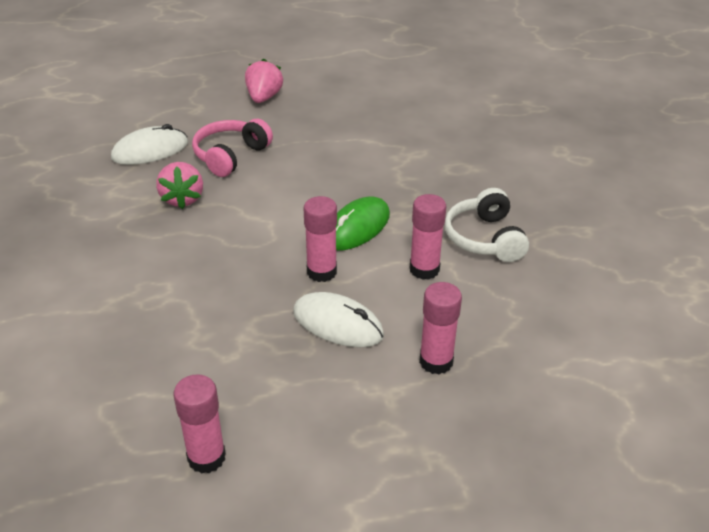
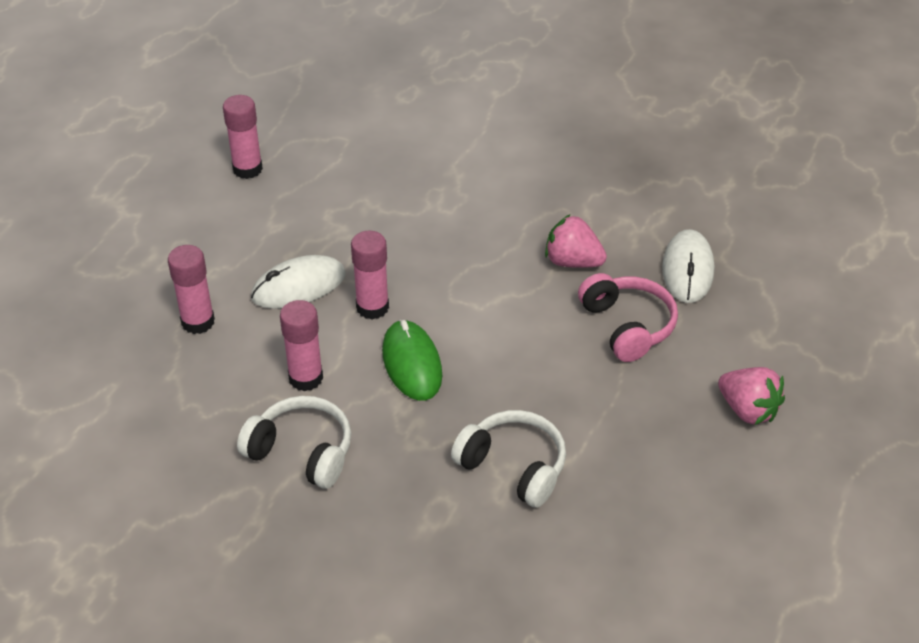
camera: 125 degrees right, 5 degrees up
none -> white headphones [451,410,566,508]

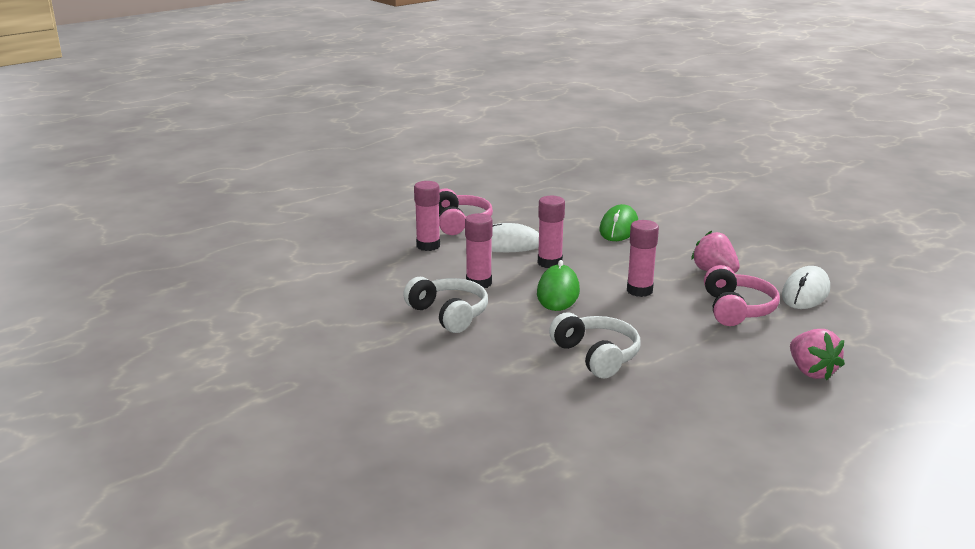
camera: 25 degrees right, 20 degrees down
pink glue stick [223,95,263,179] -> pink glue stick moved to [627,220,659,297]
none -> pink headphones [439,188,493,235]
none -> green mouse [600,204,638,241]

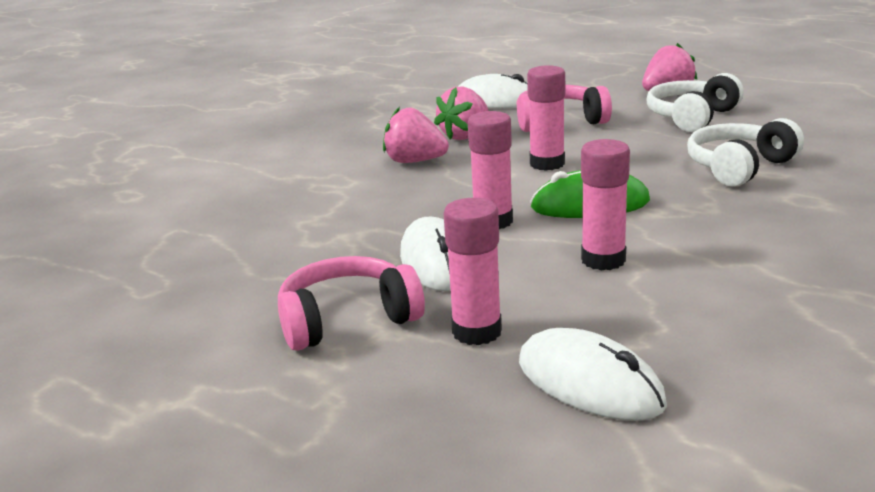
camera: 100 degrees left, 0 degrees up
white headphones [403,277,488,333] -> white headphones moved to [646,73,744,132]
green mouse [600,204,638,241] -> none
none -> pink strawberry [383,107,449,163]
none -> white mouse [519,328,667,421]

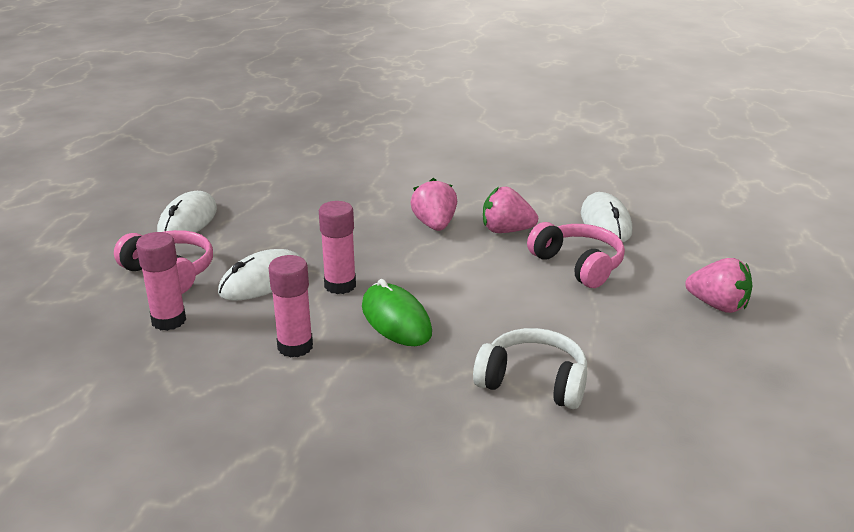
camera: 60 degrees right, 5 degrees up
white mouse [519,328,667,421] -> white mouse moved to [157,191,217,233]
pink glue stick [527,65,565,171] -> none
white headphones [646,73,744,132] -> none

